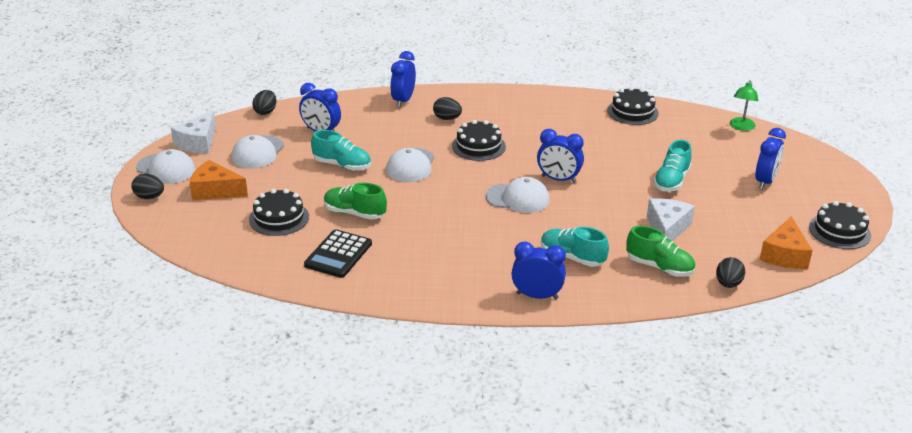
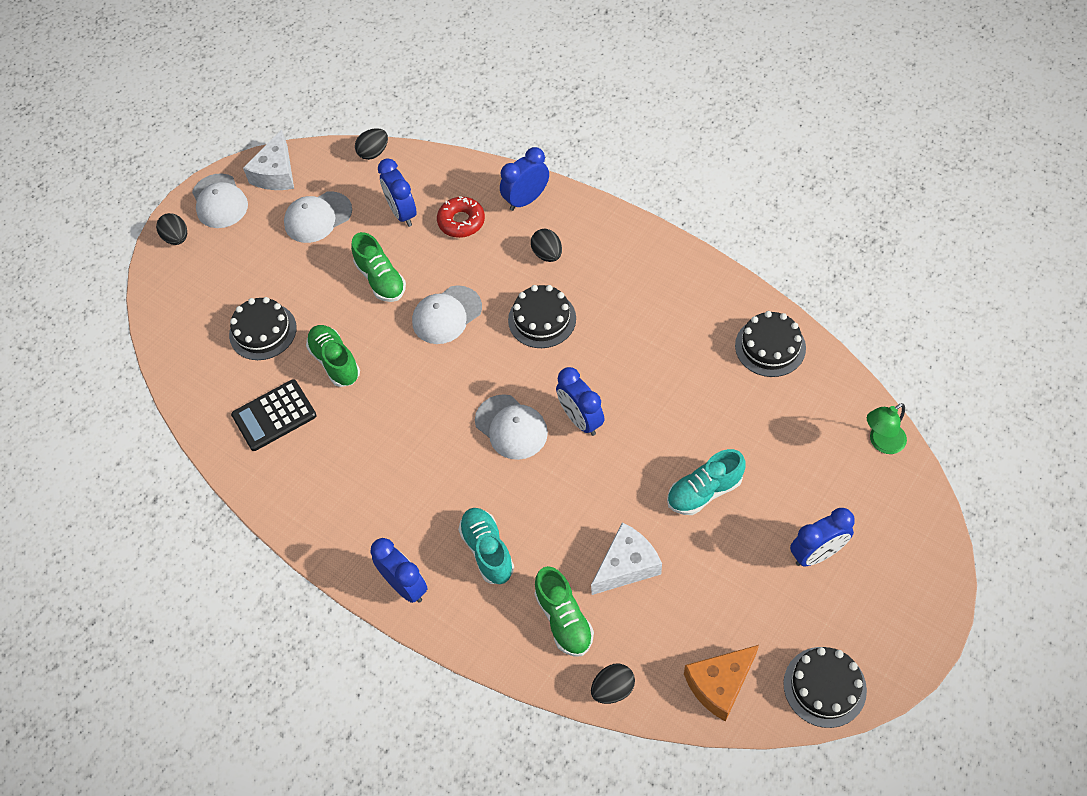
camera: 40 degrees right, 25 degrees up
white cheese [171,110,216,154] -> white cheese turned 45 degrees counterclockwise [243,130,294,190]
orange cheese [190,160,248,200] -> none
turquoise shoe [311,130,371,171] -> green shoe [351,232,406,302]
none -> red donut [437,196,485,238]

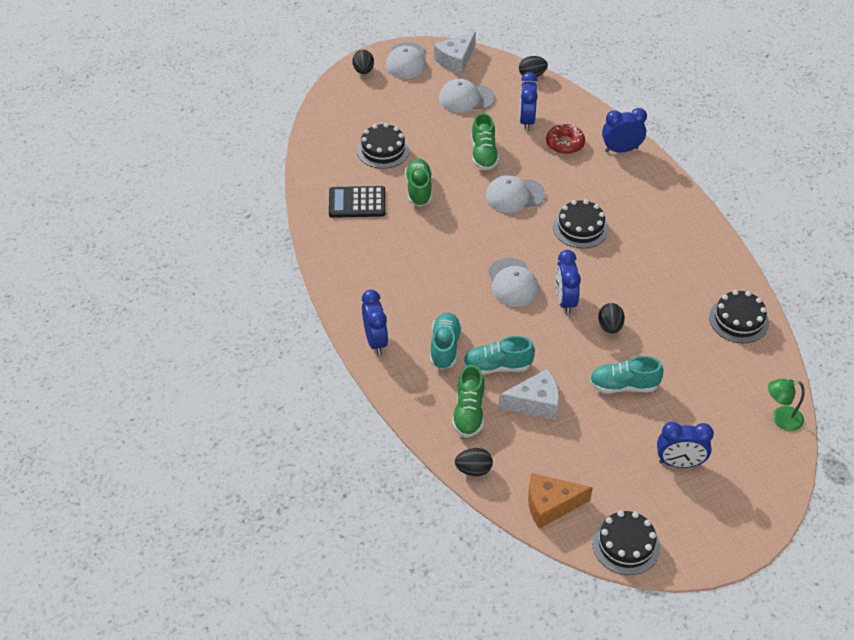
camera: 25 degrees right, 10 degrees down
black egg [531,229,562,262] -> black egg moved to [598,303,625,334]
none -> turquoise shoe [463,336,535,375]

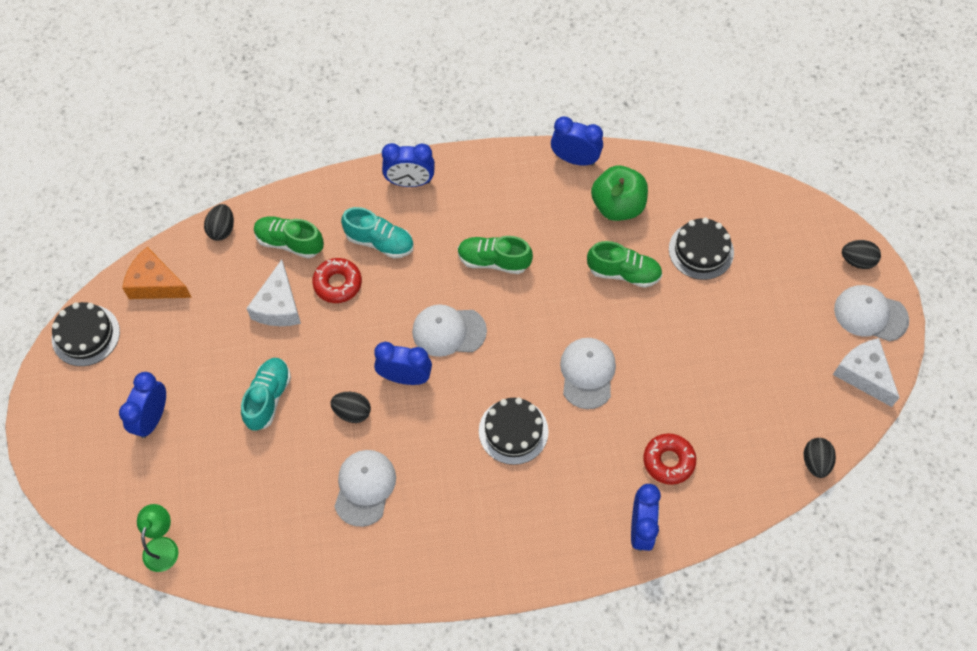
camera: 105 degrees right, 15 degrees up
black calculator [329,186,386,218] -> green apple [591,166,648,221]
white cap [439,79,495,113] -> white cap moved to [334,450,396,527]
turquoise shoe [463,336,535,375] -> red donut [312,258,362,303]
green shoe [471,113,499,170] -> green shoe moved to [458,236,533,274]
blue clock [519,72,538,131] -> blue clock moved to [551,116,603,166]
orange cheese [528,473,593,529] -> orange cheese turned 75 degrees counterclockwise [122,247,192,299]
black cake [709,290,769,343] -> none

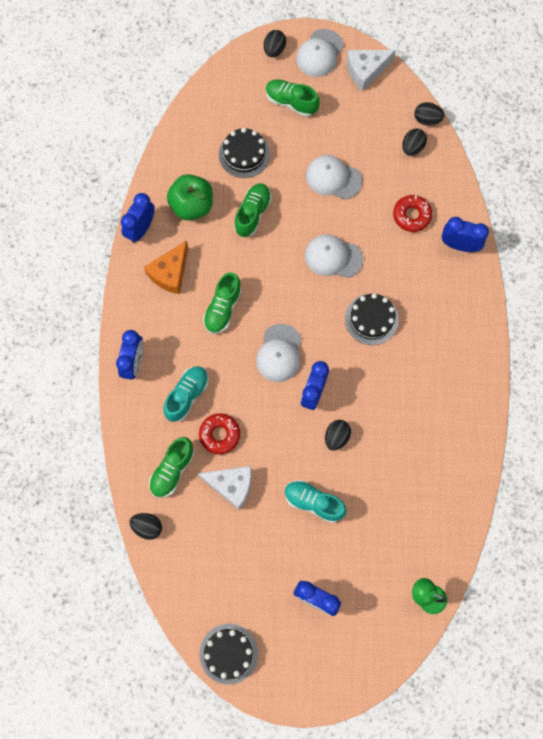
camera: 80 degrees left, 10 degrees up
orange cheese [122,247,192,299] -> orange cheese moved to [144,240,188,294]
white cap [334,450,396,527] -> white cap moved to [306,155,362,200]
none -> green shoe [266,79,320,117]
none -> black egg [402,129,427,156]

